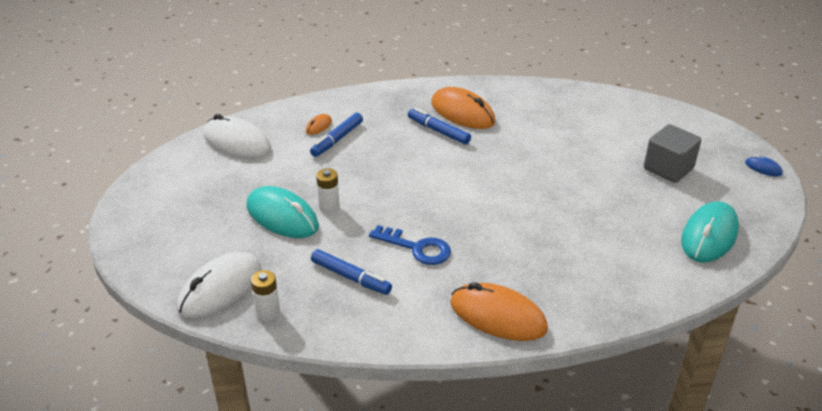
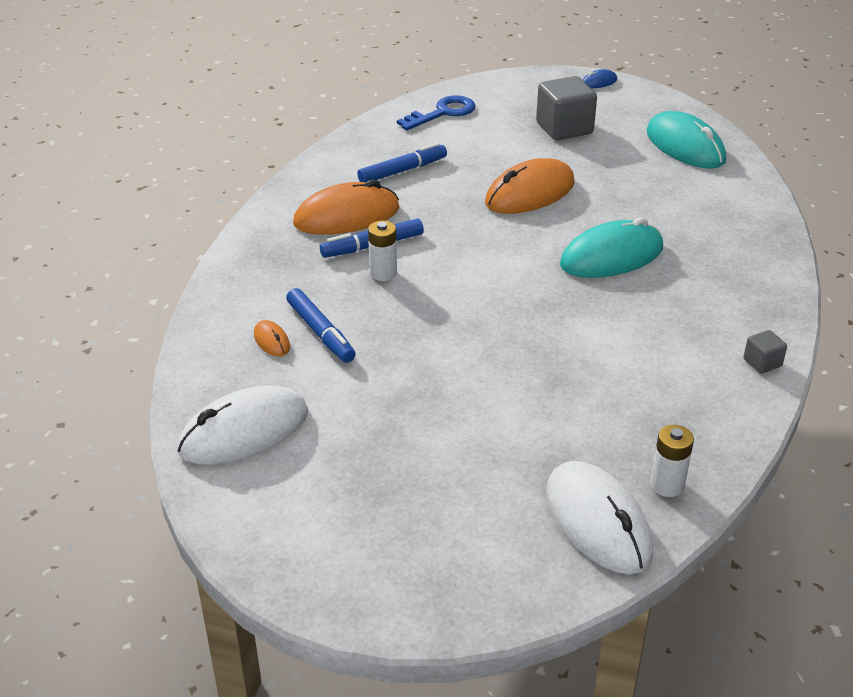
camera: 65 degrees left, 0 degrees up
turquoise mouse [246,186,319,238] -> turquoise mouse moved to [560,217,663,278]
blue marker [311,249,392,295] -> blue marker moved to [357,143,447,182]
white battery [316,168,340,213] -> white battery moved to [368,221,397,281]
blue key [369,225,451,265] -> blue key moved to [397,95,476,130]
orange mouse [450,282,548,341] -> orange mouse moved to [485,158,575,214]
none -> grey cube [743,330,787,374]

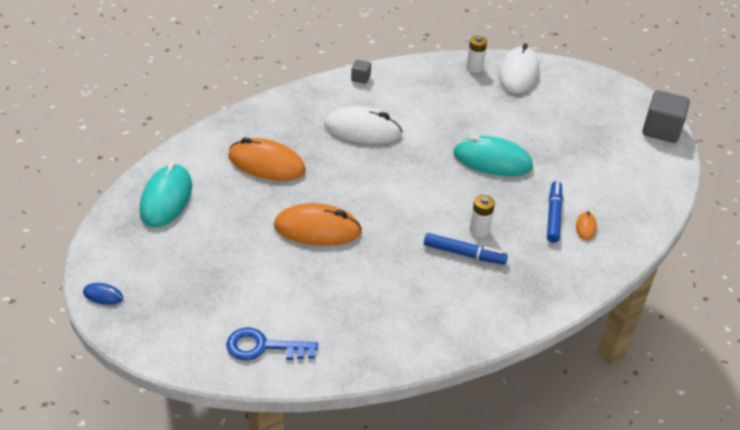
camera: 140 degrees left, 5 degrees up
white mouse [177,385,309,465] -> white mouse moved to [324,106,402,144]
orange mouse [293,179,399,235] -> orange mouse moved to [228,137,306,181]
blue marker [357,143,447,182] -> none
grey cube [536,76,597,140] -> grey cube moved to [642,90,690,143]
turquoise mouse [560,217,663,278] -> turquoise mouse moved to [453,135,533,176]

